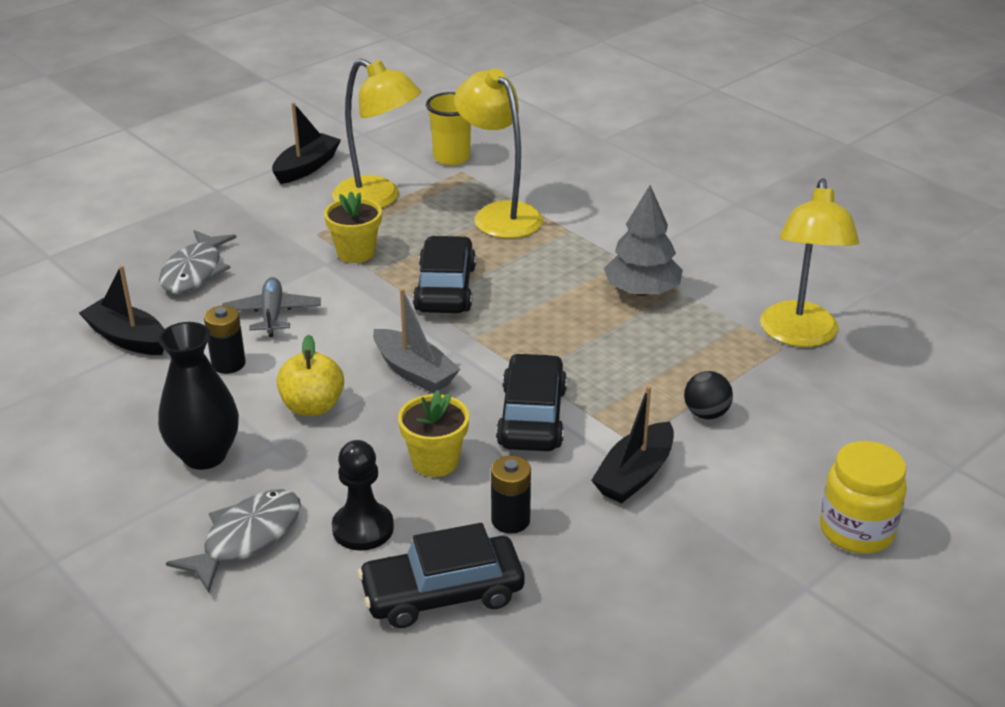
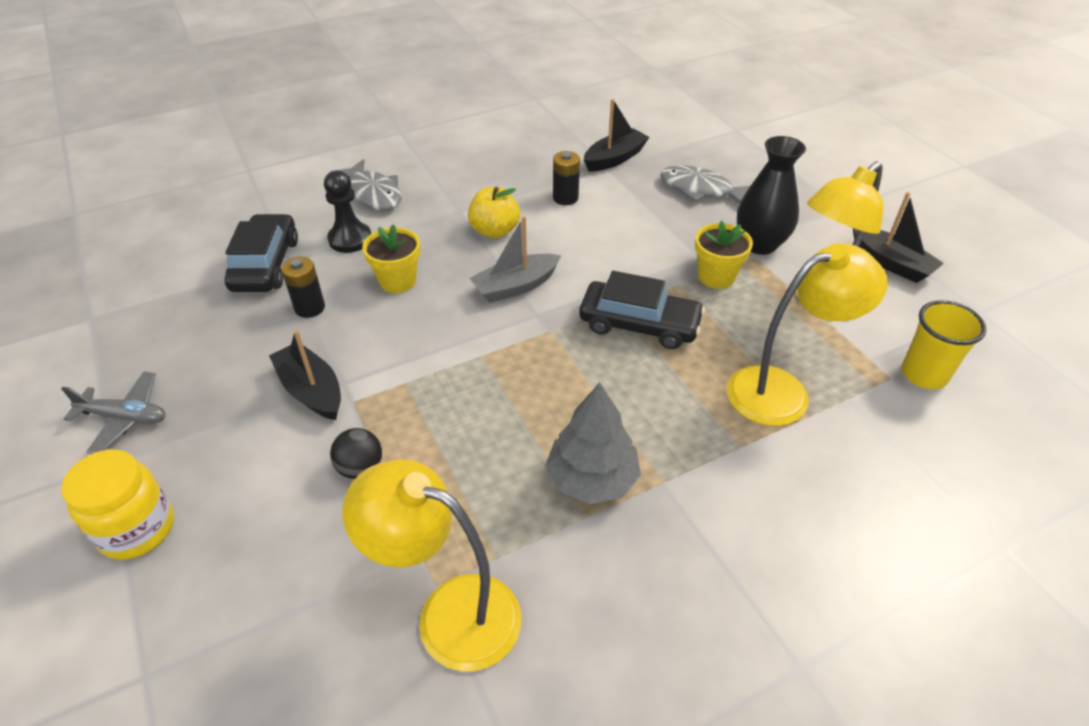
camera: 105 degrees right, 10 degrees up
black vase [158,322,239,470] -> black vase moved to [737,136,806,255]
grey plane [222,277,321,337] -> grey plane moved to [61,372,166,454]
black car [496,353,567,451] -> none

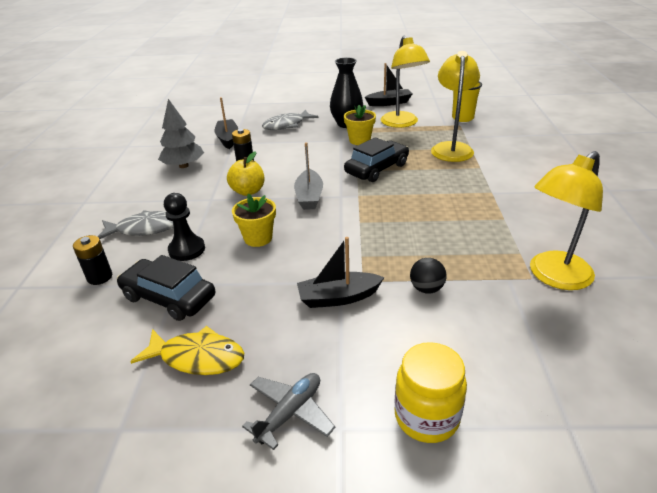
camera: 60 degrees left, 10 degrees down
black battery [281,257,325,318] -> black battery moved to [73,235,112,285]
grey tree [545,383,641,504] -> grey tree moved to [158,99,204,168]
none -> yellow fish [130,326,244,375]

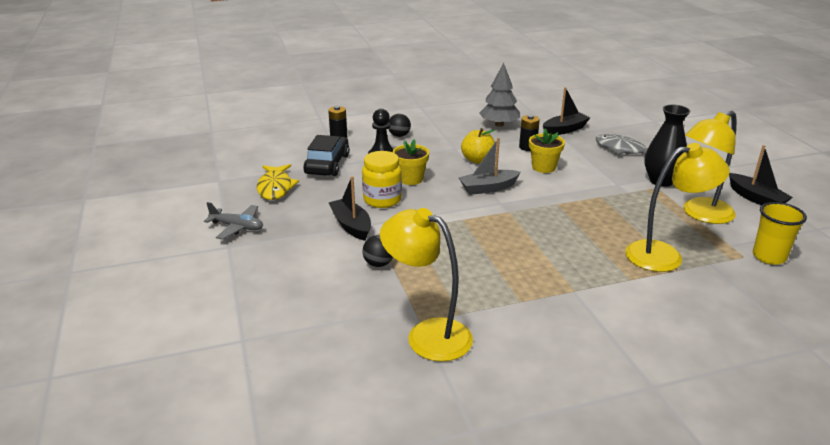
camera: 70 degrees right, 5 degrees down
grey fish [97,210,174,239] -> black ball [388,114,411,137]
yellow flower pot [344,105,376,145] -> yellow flower pot moved to [529,128,565,173]
black car [344,137,409,182] -> none
yellow jar [394,342,467,443] -> yellow jar moved to [362,151,402,208]

